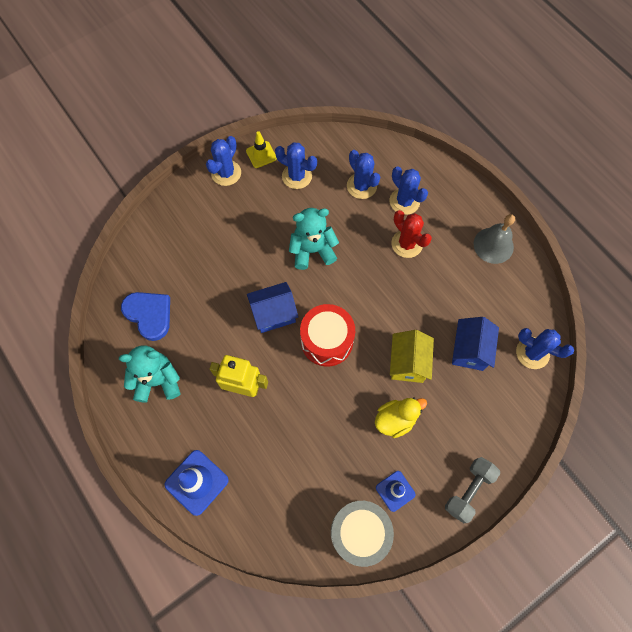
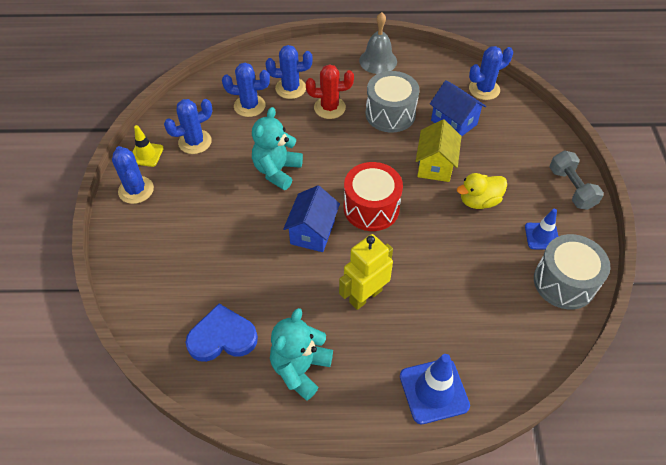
camera: 55 degrees left, 15 degrees down
yellow duck [375,398,427,438] -> yellow duck turned 120 degrees counterclockwise [457,173,507,209]
yellow house [390,330,434,383] -> yellow house turned 60 degrees clockwise [416,119,462,182]
none -> grey drum [366,71,419,132]

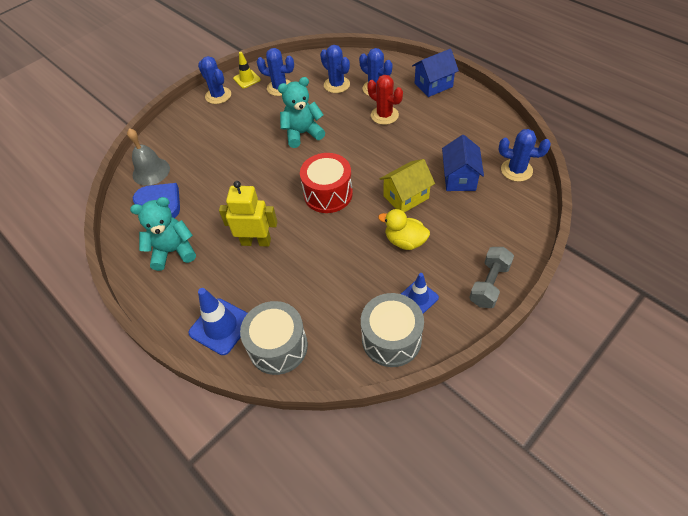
camera: 50 degrees right, 0 degrees up
blue cactus [112,146,154,204] -> blue cactus turned 60 degrees counterclockwise [198,56,231,104]
blue house [283,185,340,252] -> blue house moved to [412,49,459,97]
grey bell [359,12,397,74] -> grey bell moved to [127,128,170,186]
grey drum [366,71,419,132] -> grey drum moved to [240,301,308,375]

